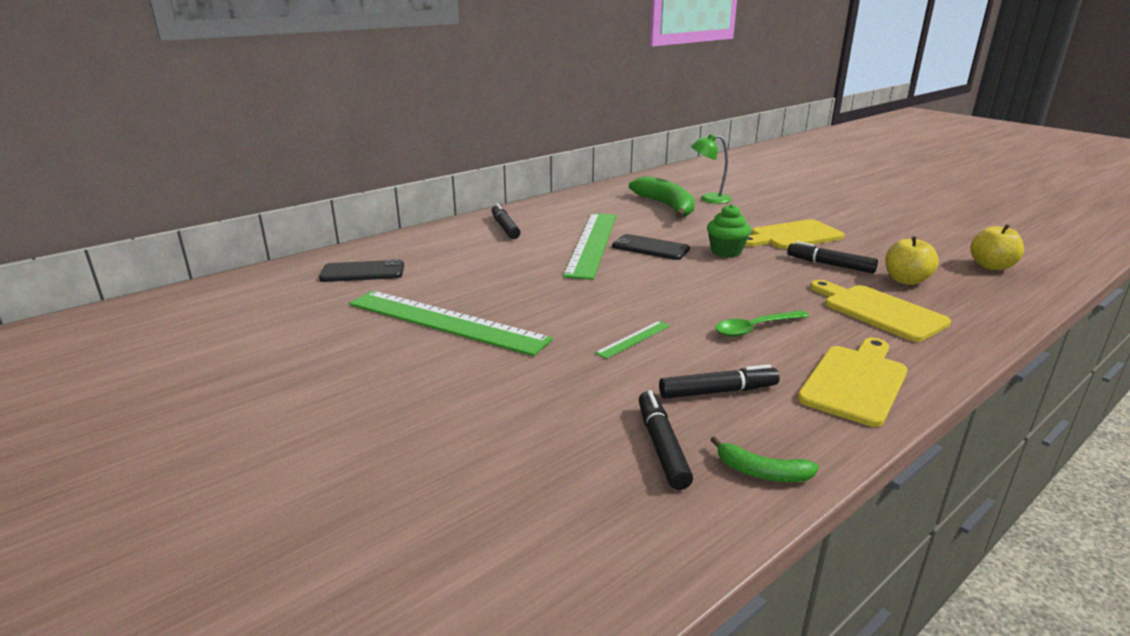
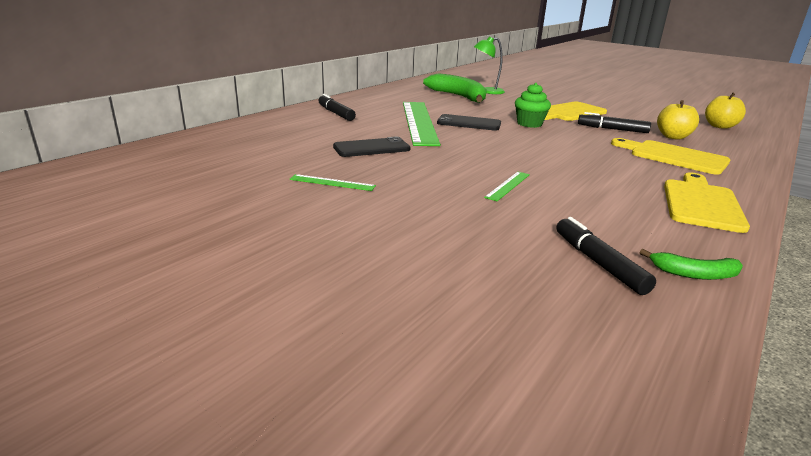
camera: 15 degrees left, 0 degrees up
black phone [319,259,404,282] -> black phone moved to [333,136,411,157]
green ruler [349,291,553,356] -> green ruler [289,174,376,191], size x0.41
black marker [659,364,780,399] -> none
green spoon [715,310,809,337] -> none

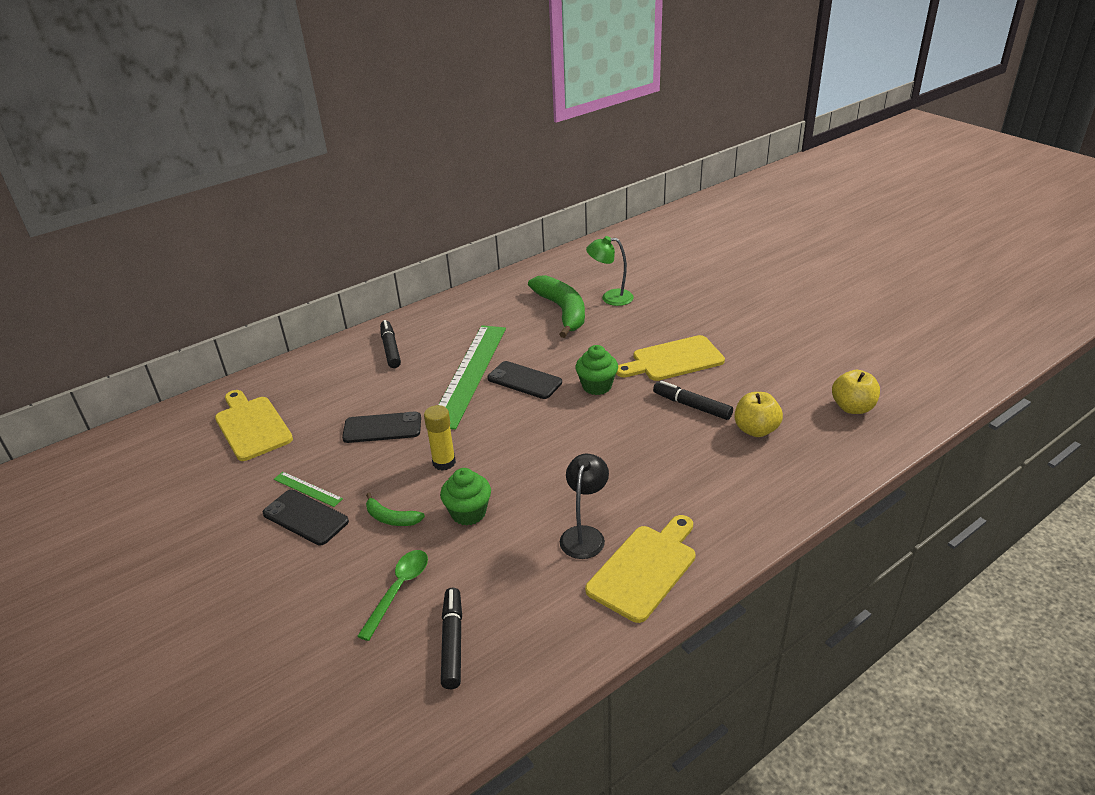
camera: 20 degrees right, 10 degrees up
green ruler [484,172,530,201] -> green cupcake [440,468,491,526]
yellow cutting board [611,138,730,175] -> yellow cutting board moved to [215,390,293,461]
green banana [640,249,743,280] -> green banana moved to [366,493,425,526]
none -> black phone [263,490,349,545]
none -> green spoon [357,550,428,641]
none -> yellow glue stick [424,405,456,471]
none -> black lamp [560,454,609,559]

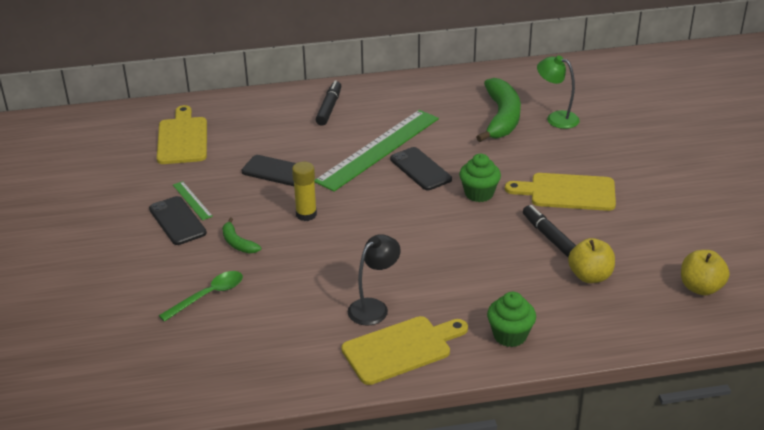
camera: 25 degrees right, 0 degrees up
green cupcake [440,468,491,526] -> green cupcake moved to [487,292,536,347]
black marker [441,588,462,689] -> none

